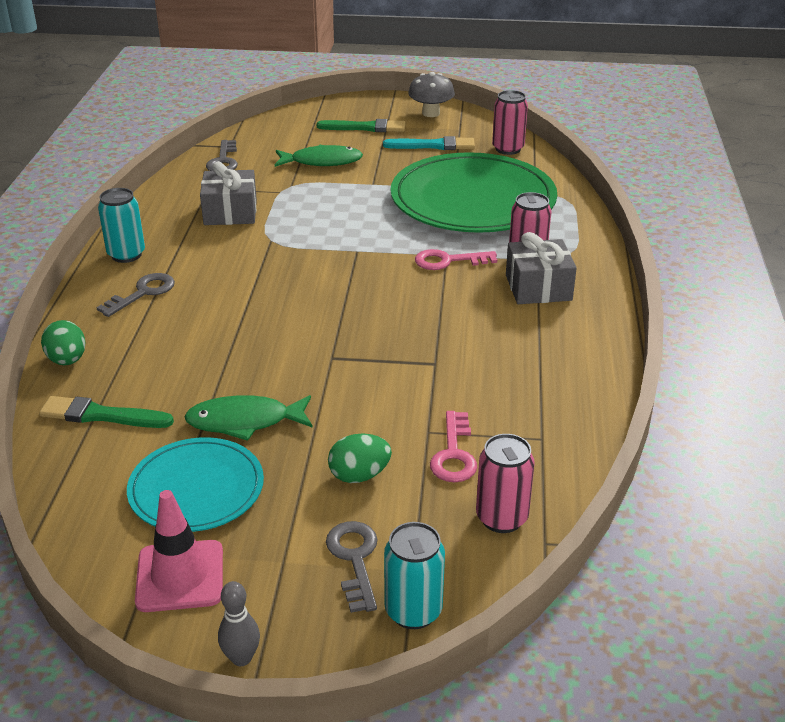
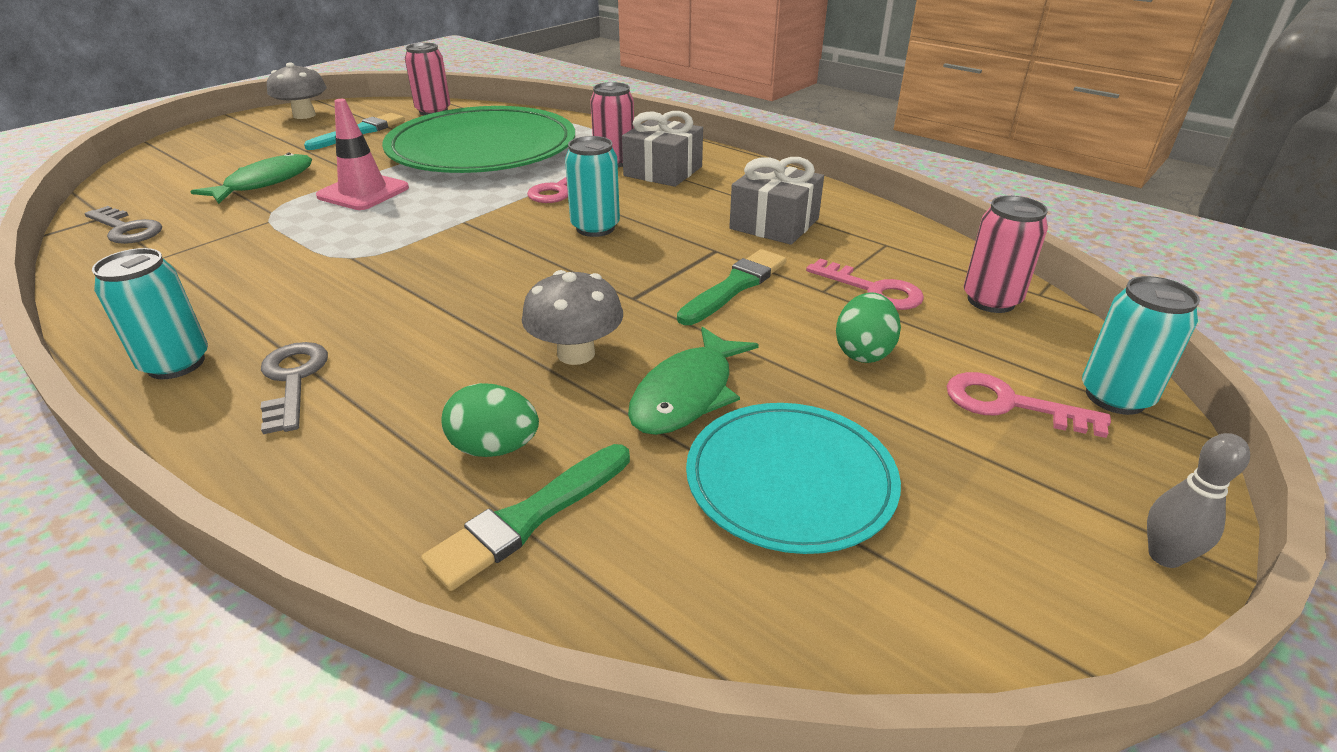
camera: 55 degrees left, 0 degrees up
green egg [41,320,85,365] -> green egg moved to [442,383,539,457]
pink traffic cone [135,490,223,612] -> pink traffic cone moved to [316,99,409,210]
grey gift [200,161,257,225] -> grey gift moved to [729,157,824,245]
green brush [317,119,405,132] -> green brush moved to [677,249,787,325]
grey key [326,521,378,613] -> pink key [947,372,1111,438]
none -> grey mushroom [522,270,623,365]
none -> turquoise can [565,136,620,237]

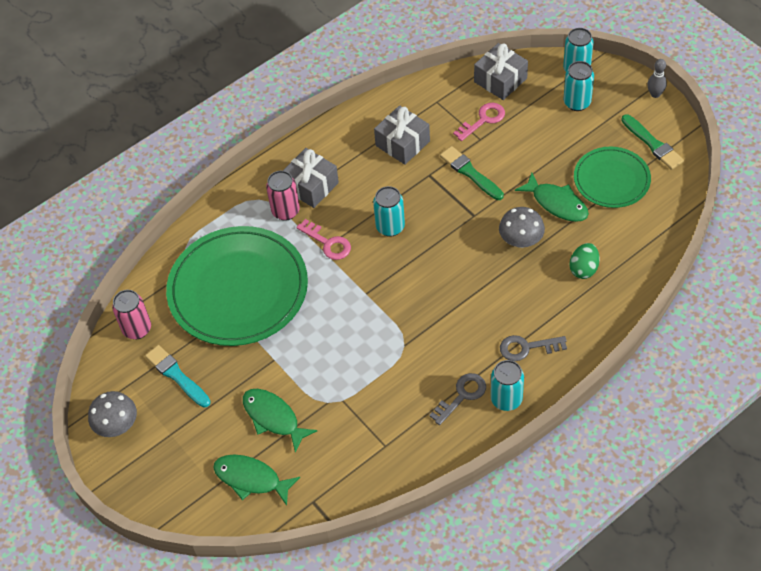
camera: 75 degrees left, 20 degrees up
grey key [84,206,162,244] -> grey key moved to [429,373,486,425]
pink traffic cone [316,99,409,210] -> none
green brush [421,444,630,591] -> green brush moved to [621,114,684,170]
turquoise plate [686,403,901,554] -> green plate [574,147,651,208]
green egg [836,292,901,363] -> none
pink key [947,372,1111,438] -> turquoise can [564,61,594,111]
pink can [964,196,1048,313] -> grey gift [474,43,528,100]
none -> green fish [213,455,300,506]

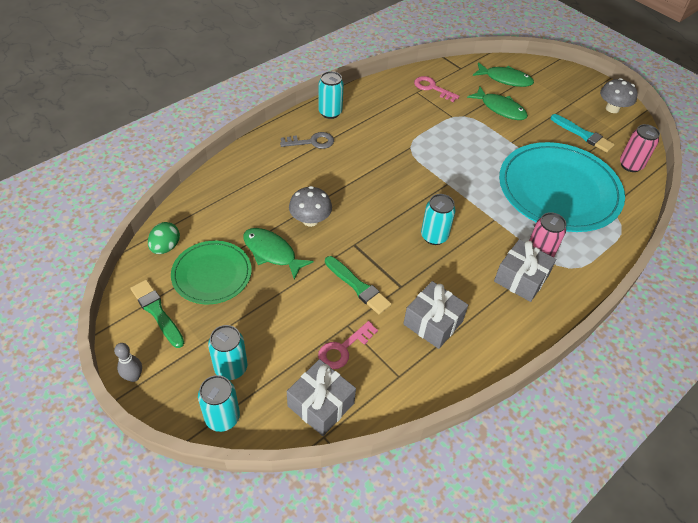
camera: 170 degrees right, 5 degrees down
green plate [166,226,308,346] -> turquoise plate [499,142,625,232]
pink key [296,219,351,260] -> pink key moved to [414,76,460,102]
grey key [429,373,486,425] -> none
green egg [569,243,600,279] -> green egg moved to [148,222,180,254]

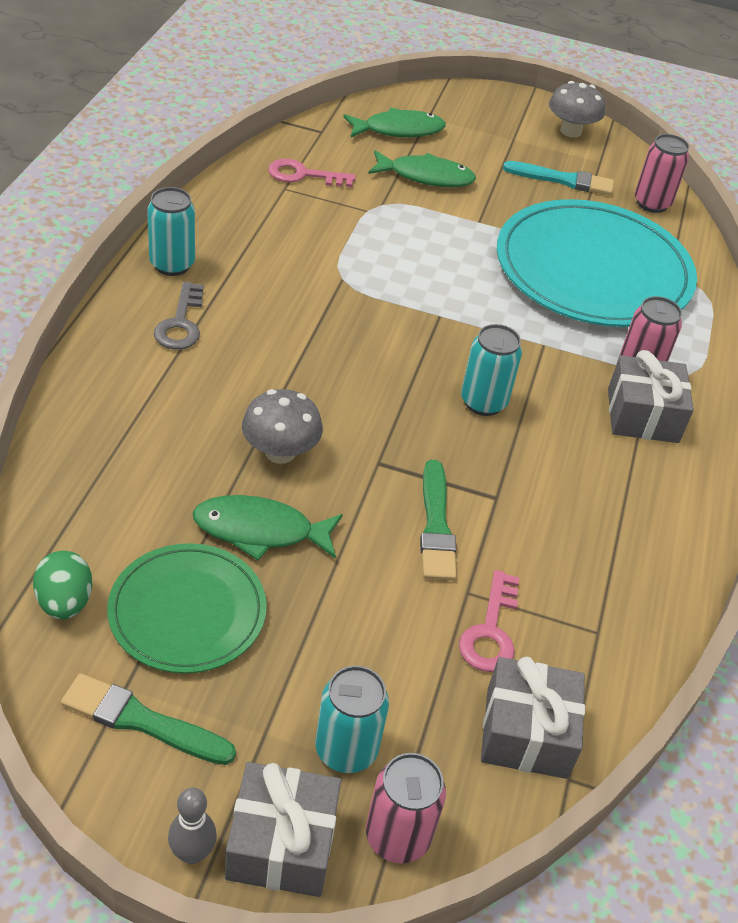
camera: 35 degrees left, 5 degrees down
turquoise can [198,375,240,432] -> pink can [366,753,446,864]
grey key [280,132,334,149] -> grey key turned 135 degrees clockwise [154,282,204,350]
green brush [325,256,392,315] -> green brush turned 75 degrees clockwise [420,460,457,581]
grey gift [403,281,468,349] -> grey gift moved to [225,762,341,897]

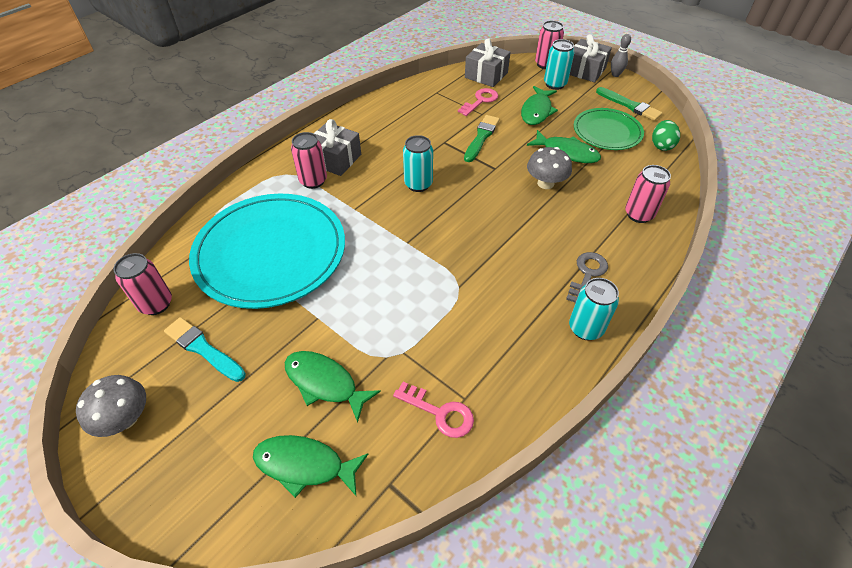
camera: 150 degrees left, 5 degrees up
none -> green fish [521,86,558,125]
none -> pink can [625,165,671,223]

